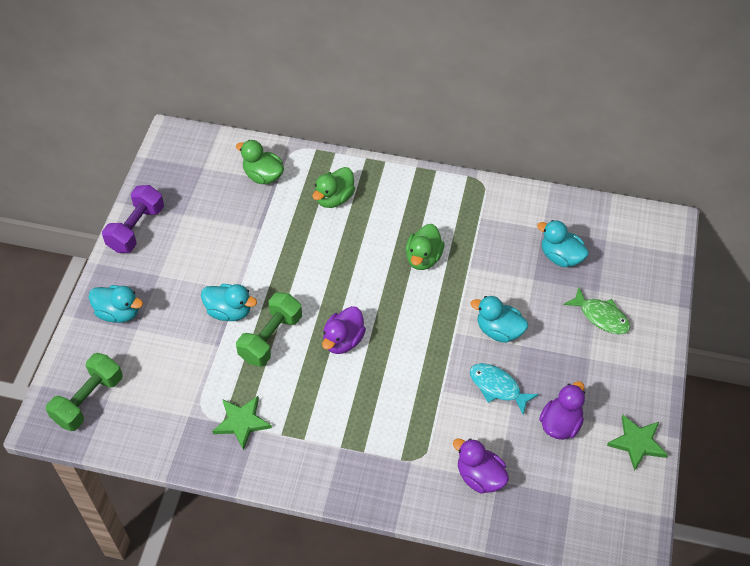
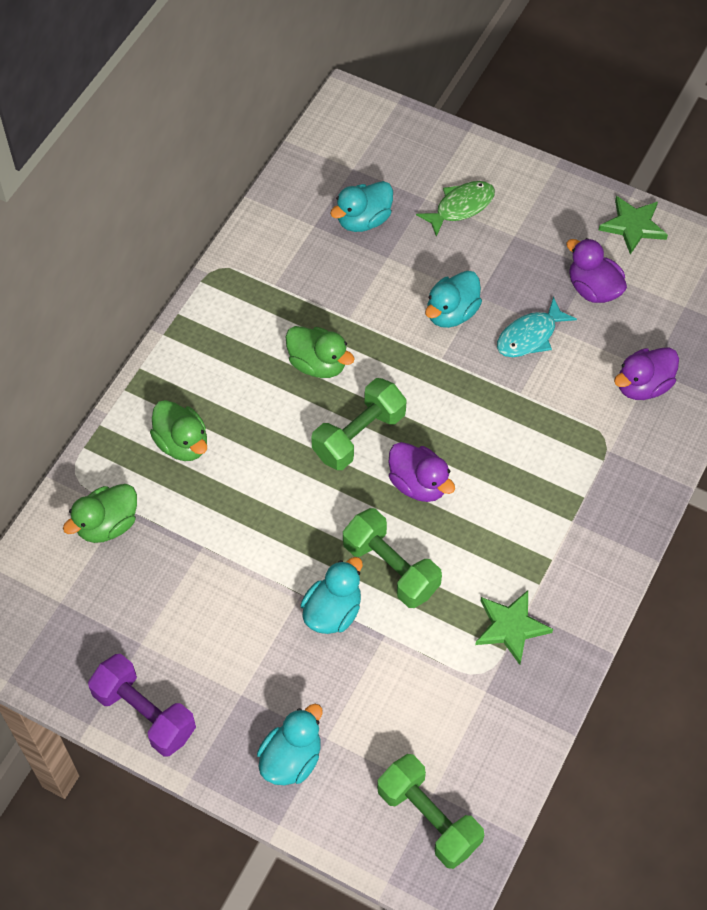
camera: 75 degrees left, 5 degrees up
none -> green dumbbell [311,378,407,470]

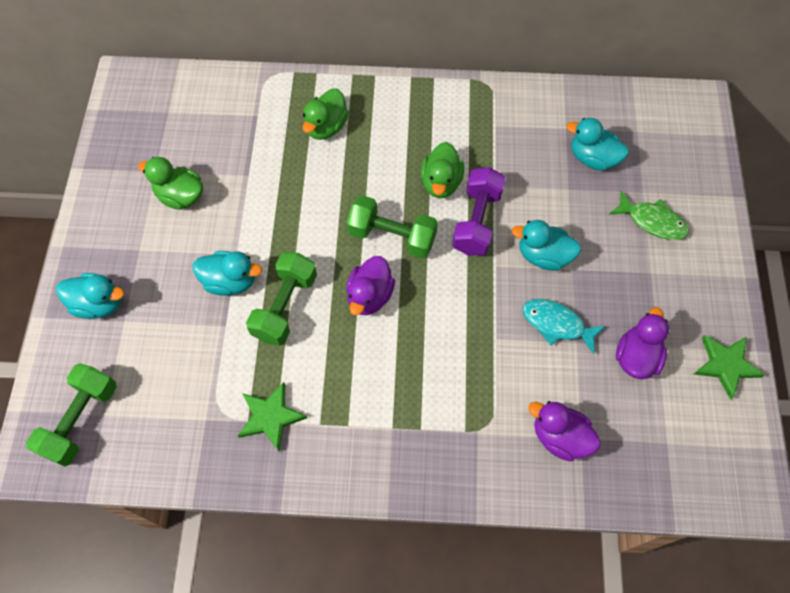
camera: 65 degrees right, 5 degrees up
green duck [63,484,137,543] -> green duck moved to [138,157,203,210]
purple dumbbell [88,654,196,756] -> purple dumbbell moved to [452,167,506,256]

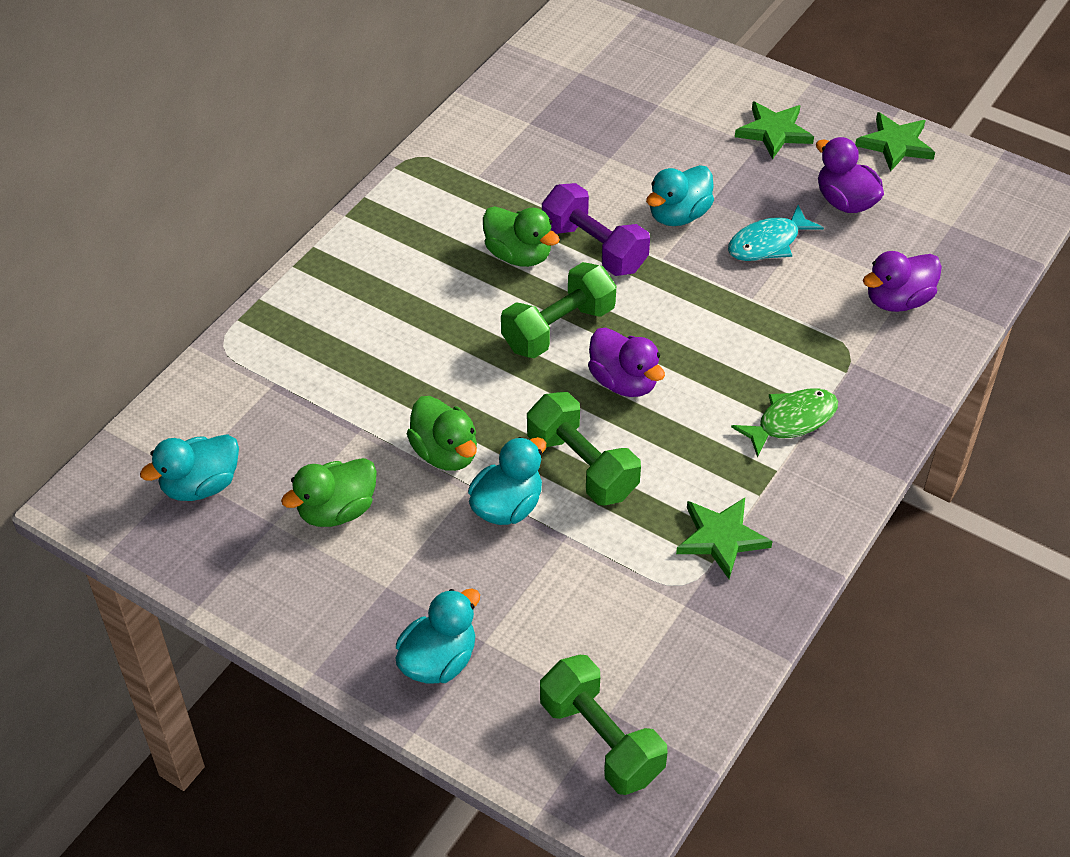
camera: 60 degrees left, 15 degrees down
green duck [303,88,349,140] -> green duck moved to [407,396,477,471]
turquoise duck [566,118,629,171] -> turquoise duck moved to [140,434,239,501]
green fish [610,191,689,240] -> green fish moved to [731,388,838,457]
none -> green star [735,101,814,159]

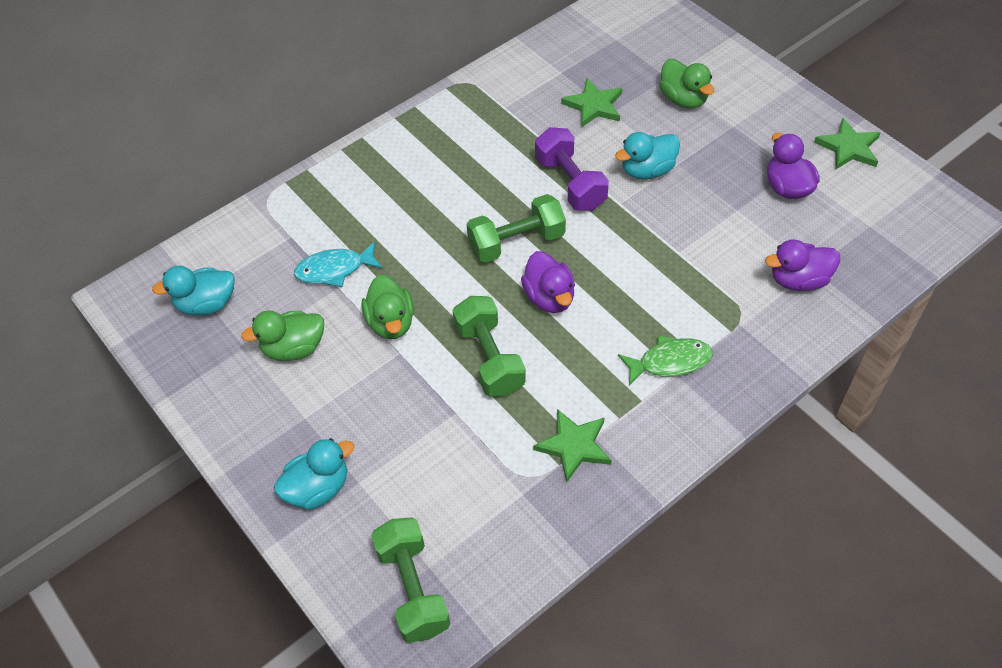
camera: 20 degrees right, 5 degrees up
turquoise duck [468,437,546,525] -> none
green duck [483,206,560,267] -> green duck moved to [659,59,714,109]
turquoise fish [728,205,824,261] -> turquoise fish moved to [294,242,383,287]
green star [735,101,814,159] -> green star moved to [561,78,623,128]

